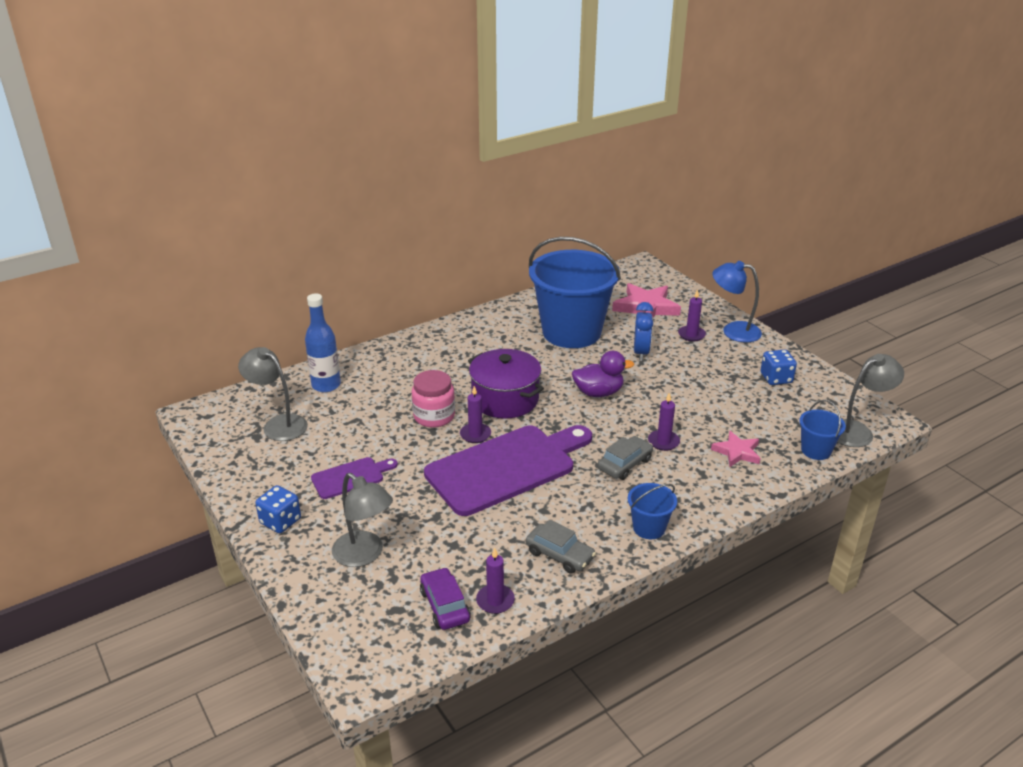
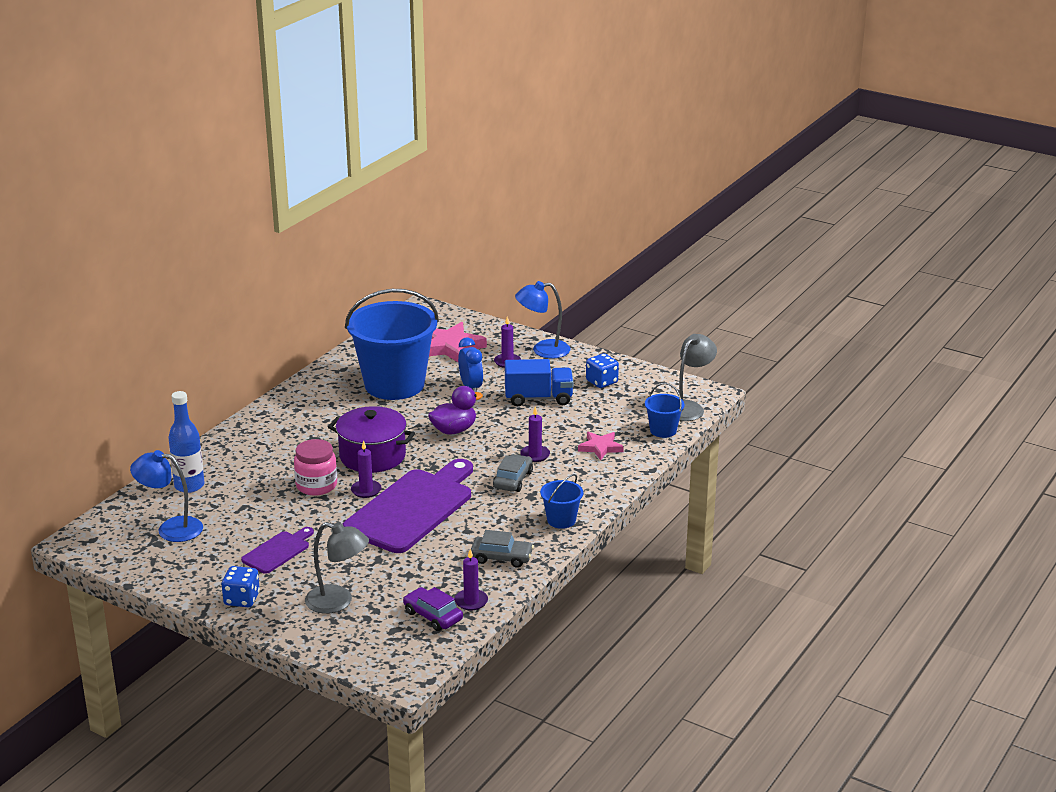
camera: 25 degrees left, 5 degrees down
grey lamp [238,347,308,441] -> blue lamp [130,450,203,542]
none -> blue truck [505,359,573,406]

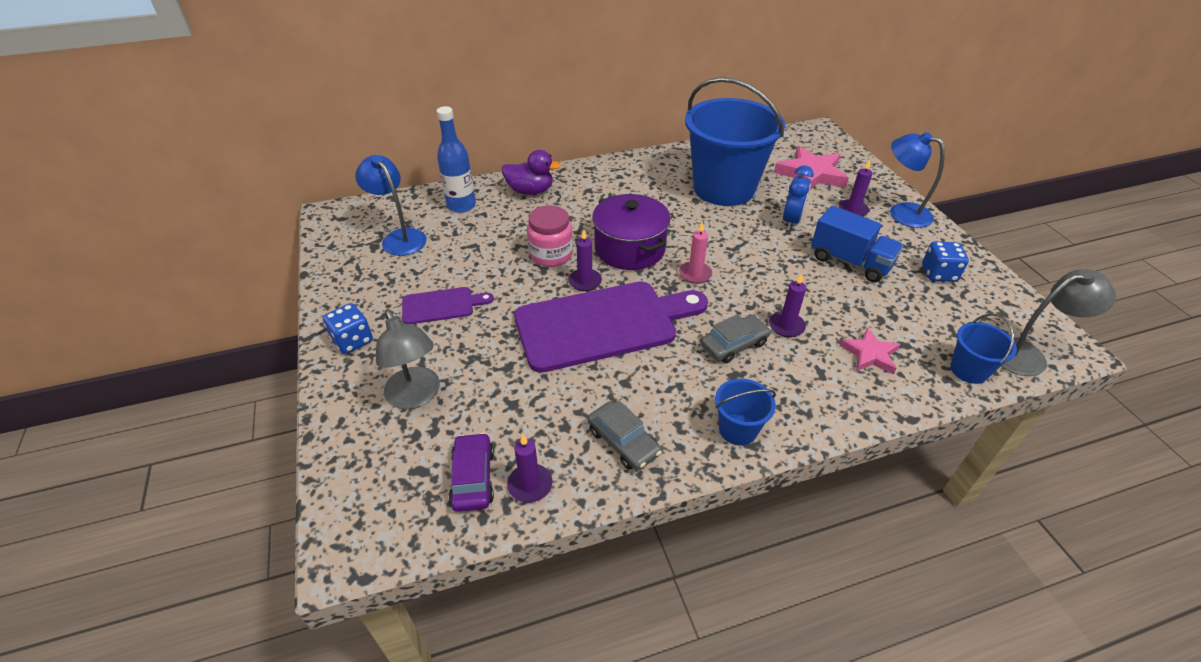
camera: 40 degrees right, 15 degrees up
purple duck [428,386,483,435] -> purple duck moved to [502,150,561,195]
none -> pink candle [679,222,712,284]

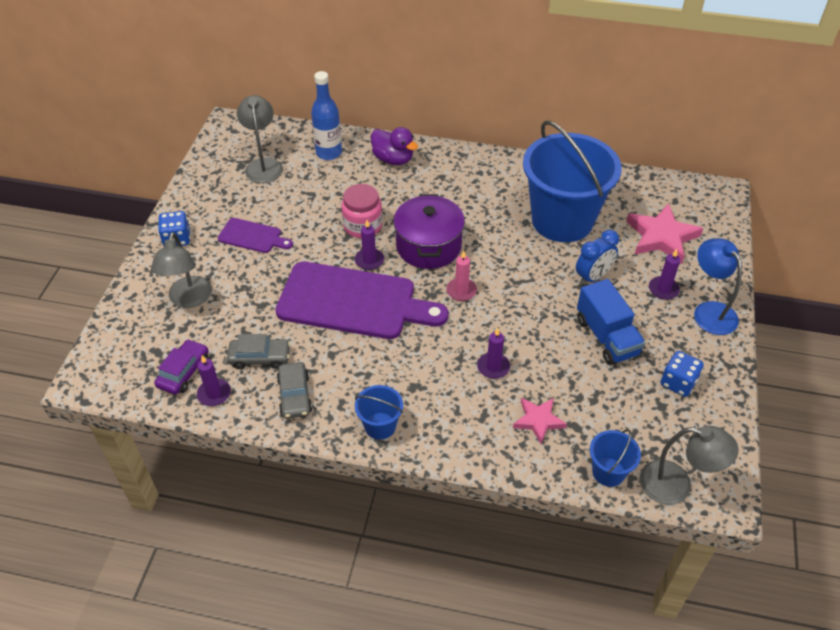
camera: 30 degrees right, 5 degrees up
blue lamp [355,155,427,256] -> grey lamp [237,95,283,183]
grey car [701,314,771,364] -> grey car moved to [227,334,291,369]

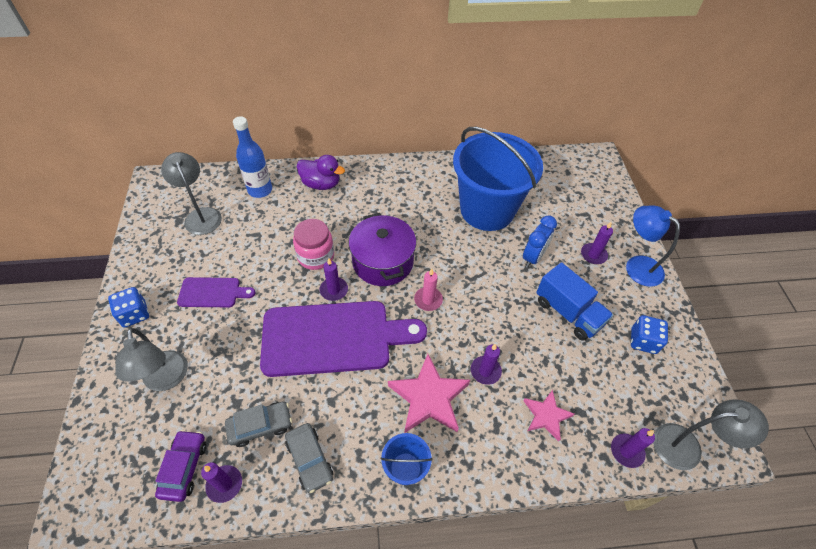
camera: 20 degrees left, 5 degrees up
blue bucket [590,429,641,487] -> purple candle [611,428,655,468]
pink star [626,203,703,264] -> pink star moved to [388,354,470,433]

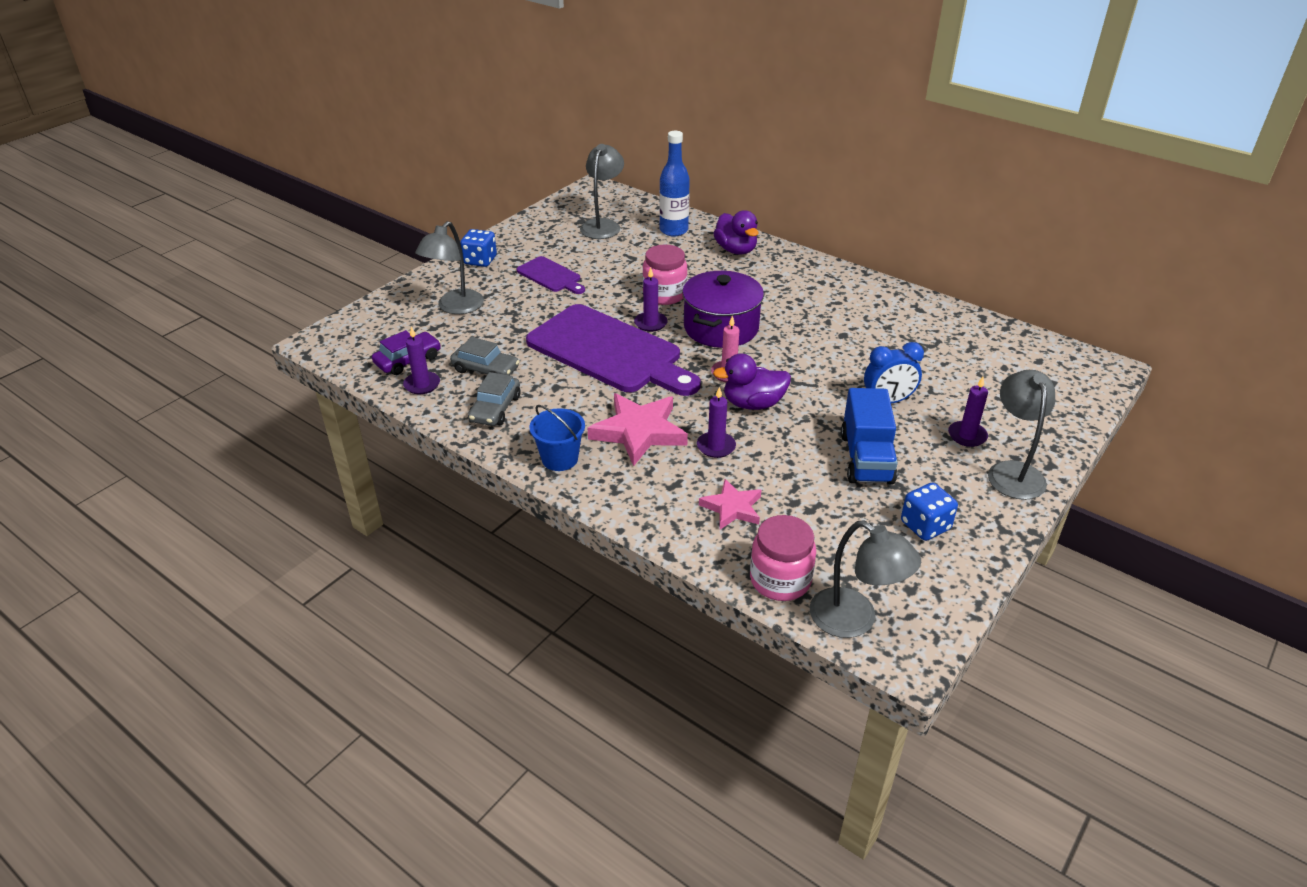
camera: 45 degrees right, 15 degrees down
blue bucket [453,127,543,231] -> none
purple candle [611,428,655,468] -> pink jar [750,515,816,601]
blue lamp [626,206,680,287] -> grey lamp [988,370,1055,500]
none -> purple duck [713,353,791,410]

